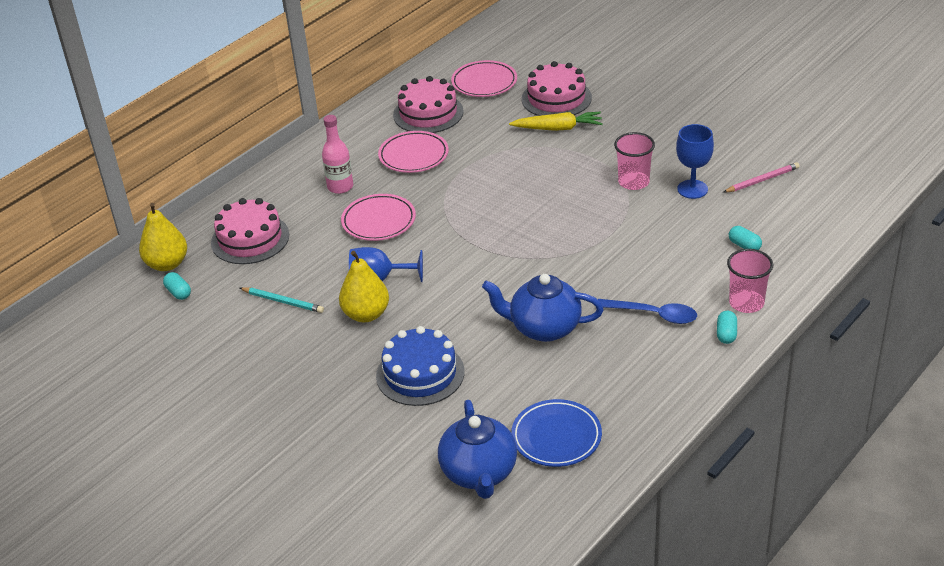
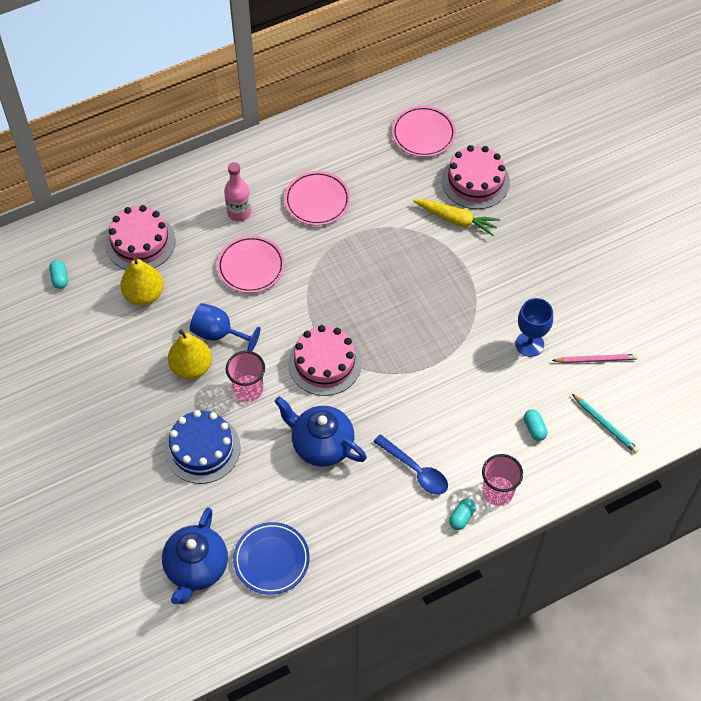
camera: 20 degrees right, 20 degrees up
yellow pear [139,203,187,271] -> yellow pear moved to [120,258,163,305]
turquoise pencil [240,287,324,313] -> turquoise pencil moved to [572,394,639,453]
pink cake [393,76,464,133] -> pink cake moved to [288,325,362,396]
pink cup [614,132,655,190] -> pink cup moved to [226,351,265,402]

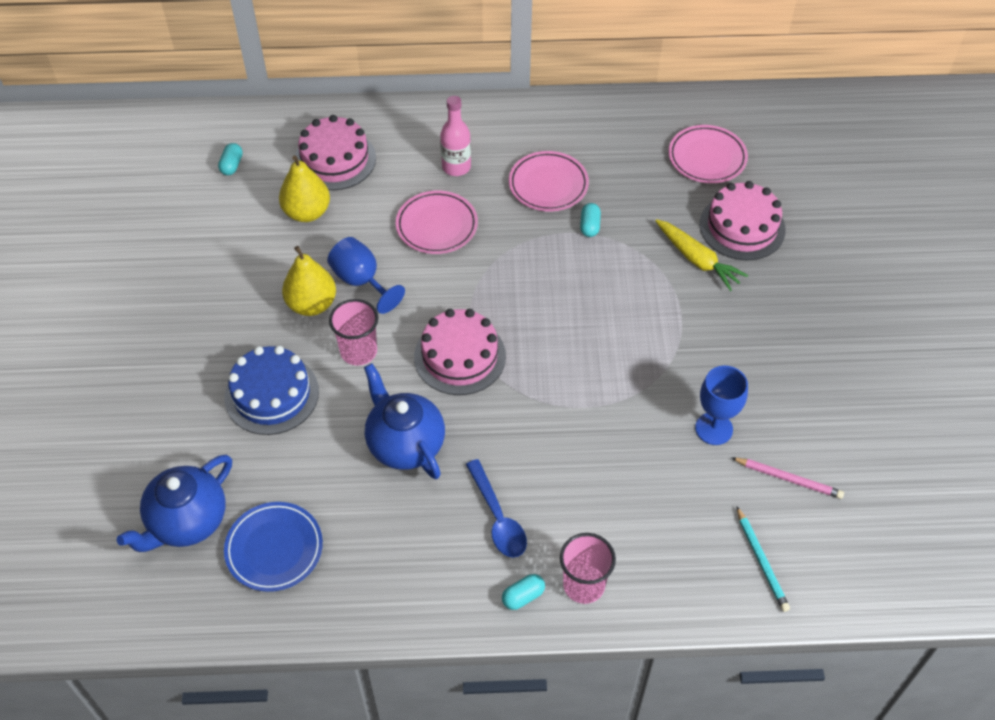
camera: 25 degrees right, 5 degrees down
turquoise capsule [524,409,548,441] -> turquoise capsule moved to [580,203,601,237]

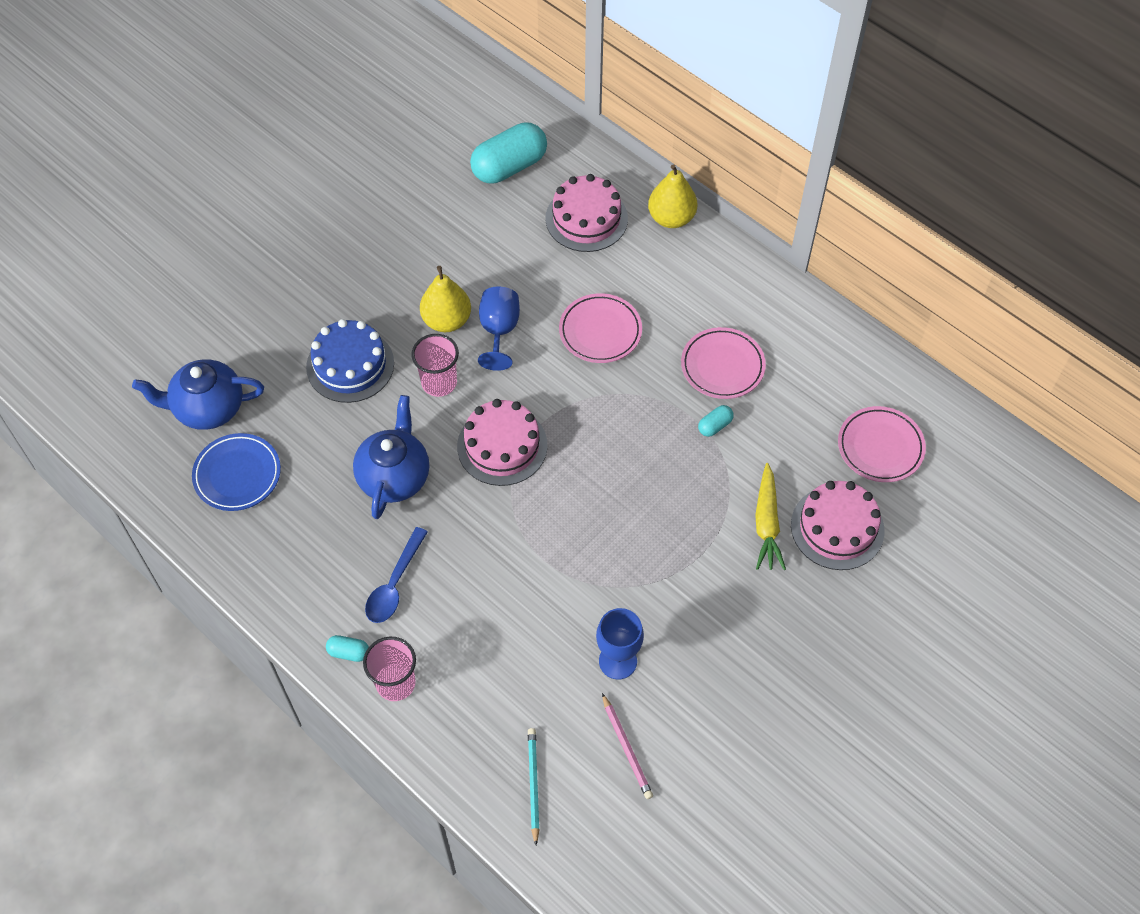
camera: 45 degrees right, 5 degrees up
turquoise capsule [218,143,243,175] -> turquoise capsule [470,123,547,183], size x2.27
yellow pear [279,156,330,222] -> yellow pear moved to [648,164,697,228]
pink bottle [440,96,471,176] -> none
turquoise pencil [736,506,790,612] -> turquoise pencil turned 150 degrees clockwise [528,728,540,845]

